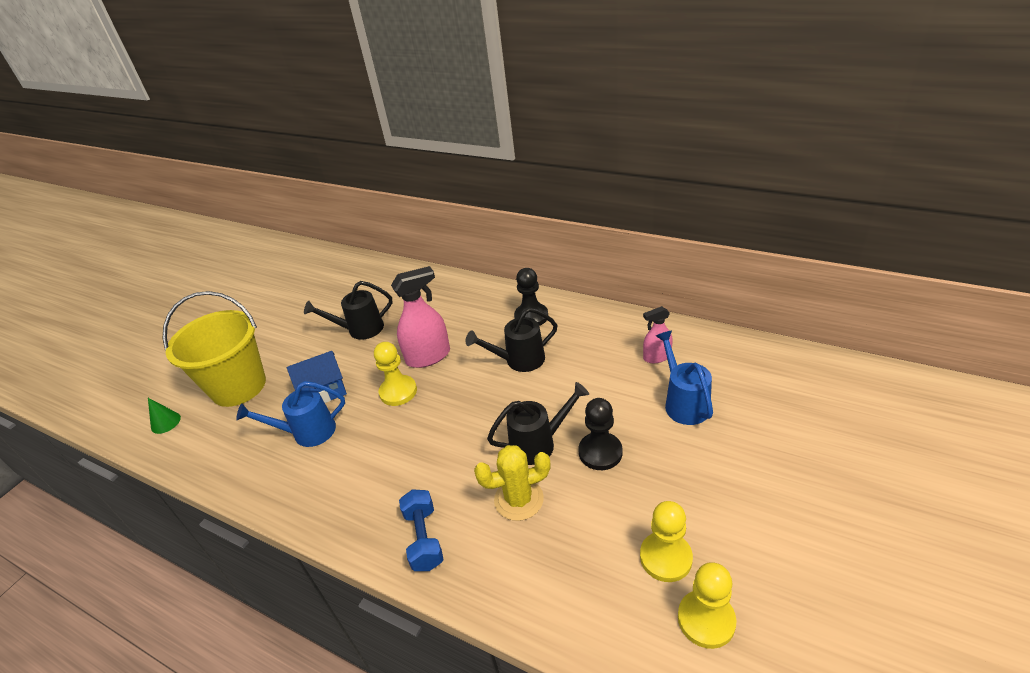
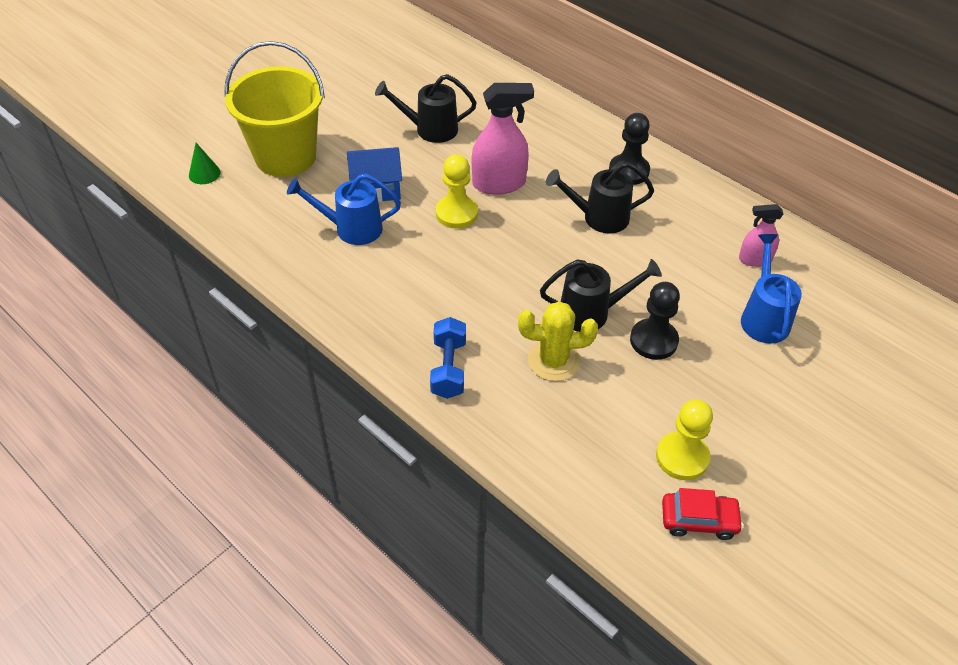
camera: 10 degrees right, 10 degrees up
yellow pawn [678,562,736,649] -> red car [662,488,743,540]

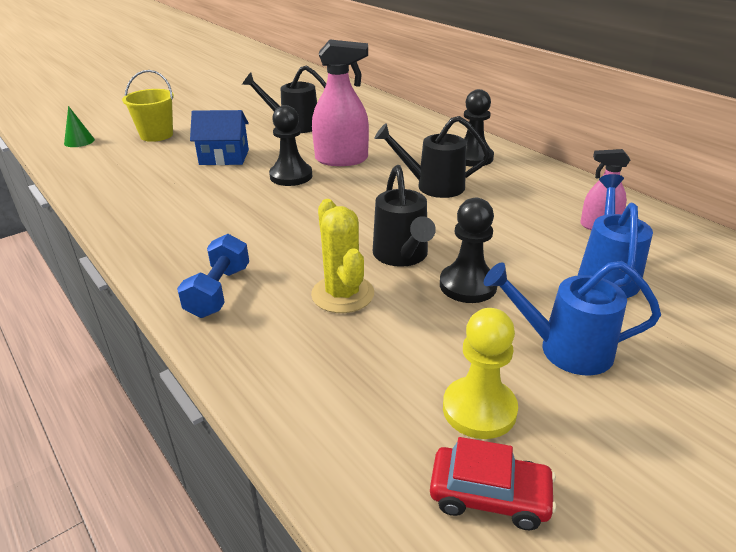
camera: 10 degrees right, 15 degrees down
yellow bucket [224,41,325,177] -> yellow bucket [122,70,174,142], size x0.57
blue watering can [287,174,401,245] -> blue watering can moved to [484,261,661,375]
yellow pawn [436,154,478,229] -> black pawn [269,105,312,186]
yellow cactus [518,301,598,381] -> yellow cactus turned 60 degrees clockwise [311,199,374,313]
black watering can [540,259,662,332] -> black watering can turned 75 degrees clockwise [373,165,436,267]

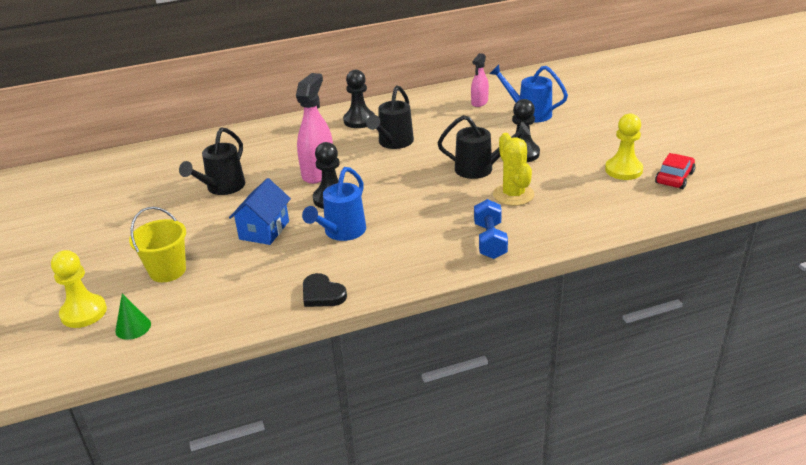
camera: 70 degrees left, 0 degrees up
blue dumbbell [177,234,249,318] -> blue dumbbell turned 60 degrees clockwise [474,199,508,259]
yellow cactus [311,199,374,313] -> yellow cactus turned 75 degrees clockwise [493,133,534,206]
blue watering can [484,261,661,375] -> blue watering can moved to [302,167,366,241]
none -> yellow pawn [51,250,107,328]
none -> black heart [303,273,347,307]

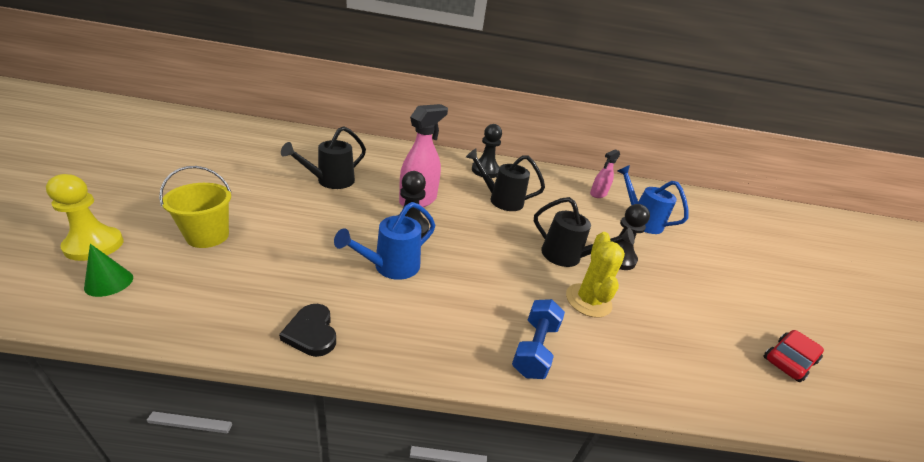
camera: 15 degrees right, 0 degrees up
blue house [229,178,291,245] -> none
black watering can [366,85,414,149] -> black watering can turned 60 degrees clockwise [466,148,545,211]
yellow pawn [605,113,643,180] -> none

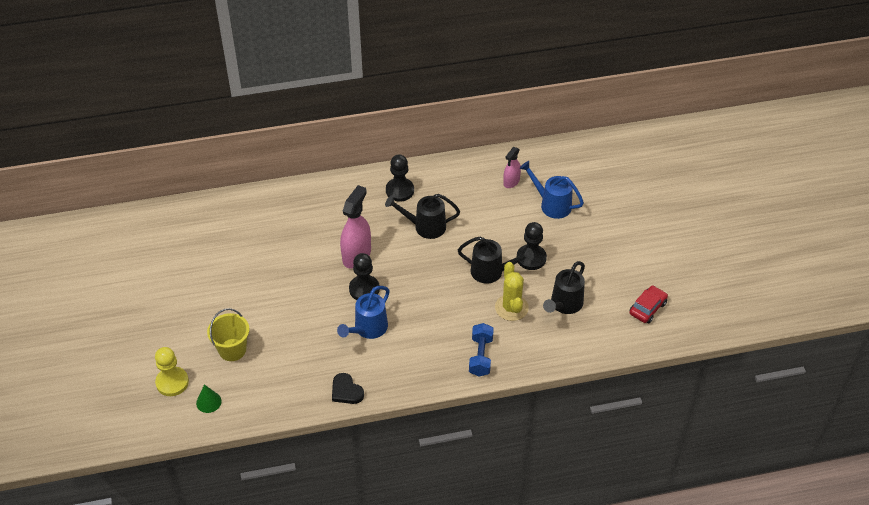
camera: 10 degrees left, 15 degrees up
black watering can [281,126,366,189] -> black watering can moved to [543,261,585,314]

